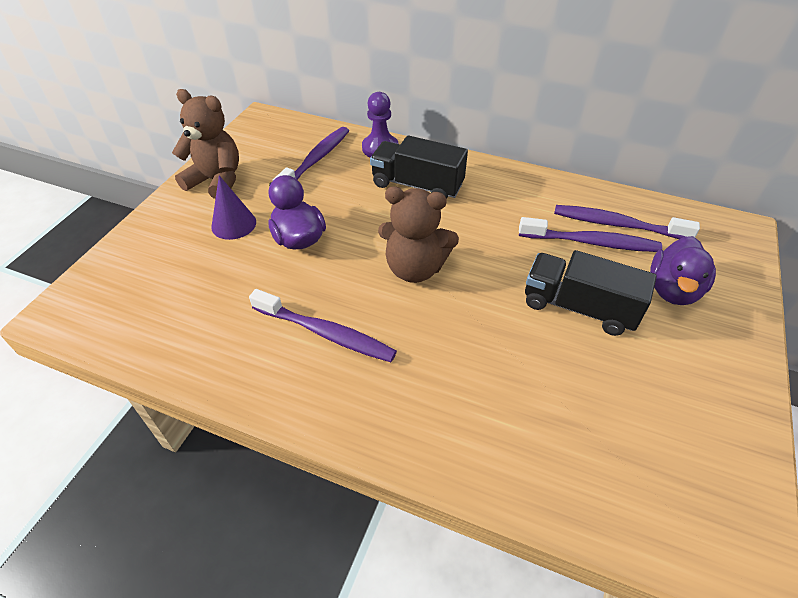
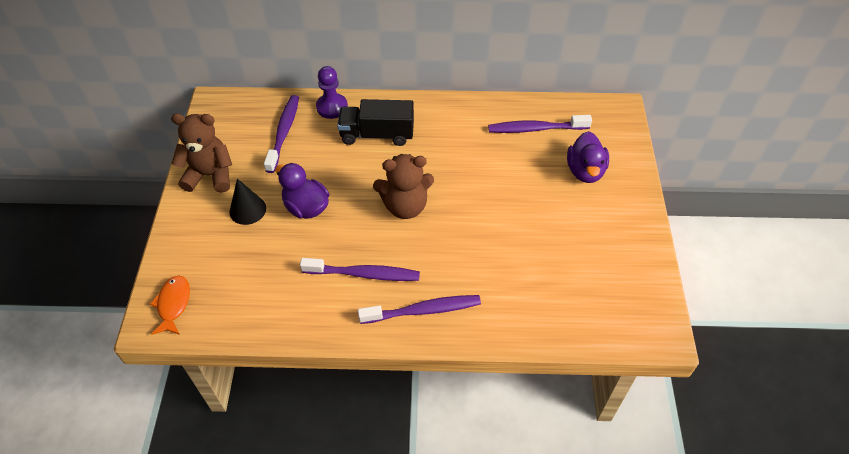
camera: 20 degrees left, 5 degrees up
purple cone [211,176,256,240] -> black cone [229,178,266,225]
purple toothbrush [519,217,662,252] -> purple toothbrush moved to [358,295,481,324]
black truck [525,250,657,336] -> none
none -> orange fish [150,276,190,335]

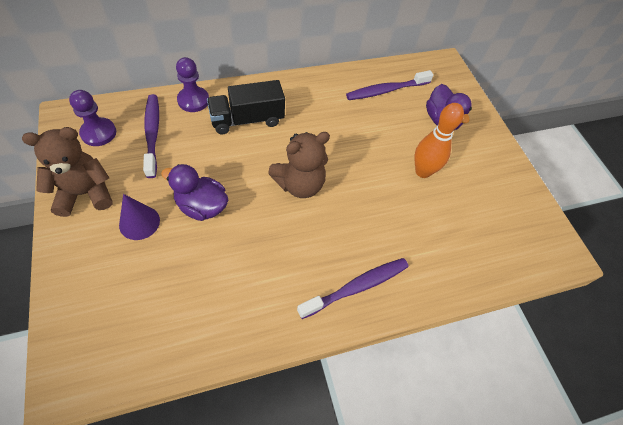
camera: 25 degrees left, 5 degrees up
orange fish [150,276,190,335] -> none
black cone [229,178,266,225] -> purple cone [119,194,160,240]
purple toothbrush [300,258,420,281] -> none
none -> purple pawn [69,90,116,146]
none -> orange bowling pin [414,103,464,178]

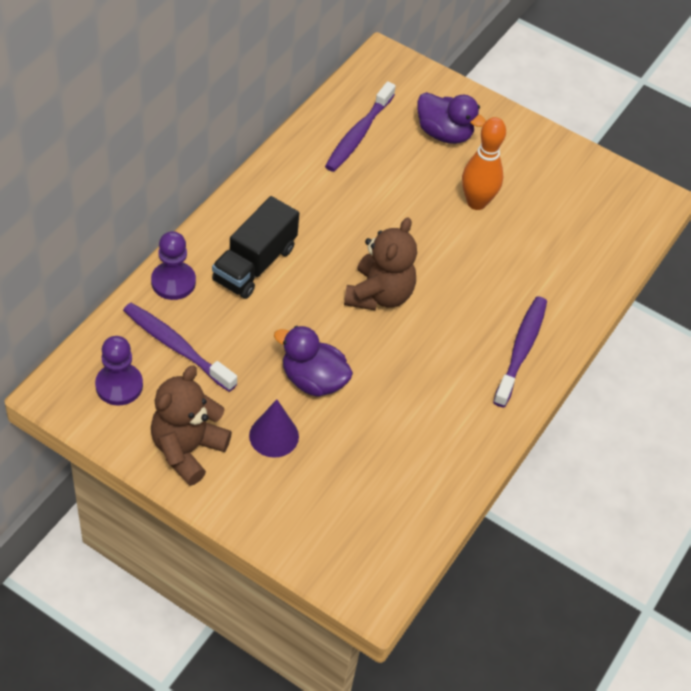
camera: 40 degrees left, 5 degrees down
purple duck [161,164,228,221] -> purple duck turned 45 degrees clockwise [274,326,353,397]

